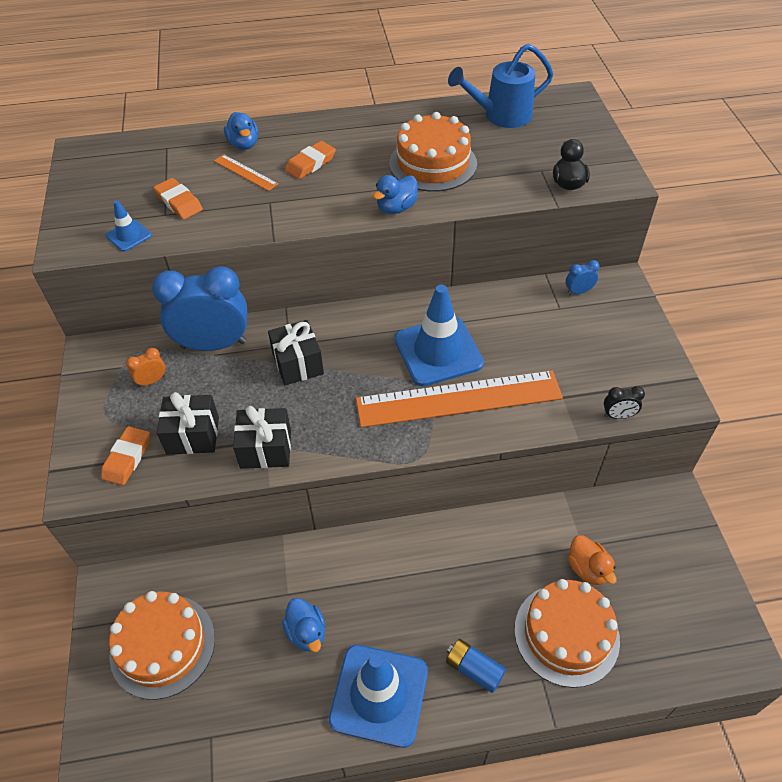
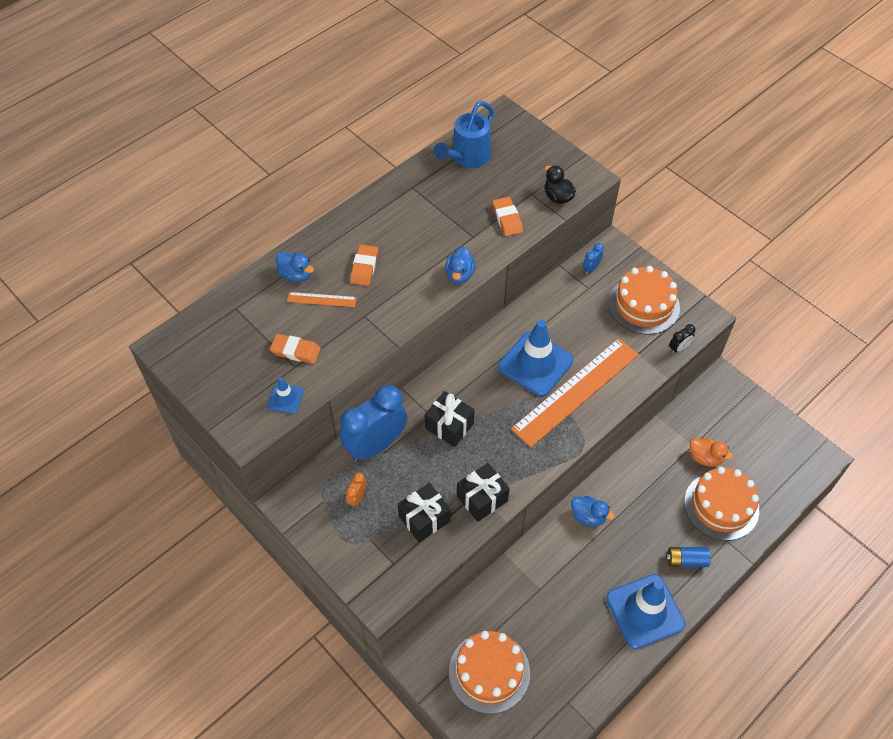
camera: 35 degrees left, 5 degrees up
orange eraser [101,426,150,485] -> orange eraser moved to [492,197,523,236]
blue duck [282,598,325,652] -> blue duck moved to [571,496,615,526]
orange cake [389,112,477,192] -> orange cake moved to [608,266,680,335]

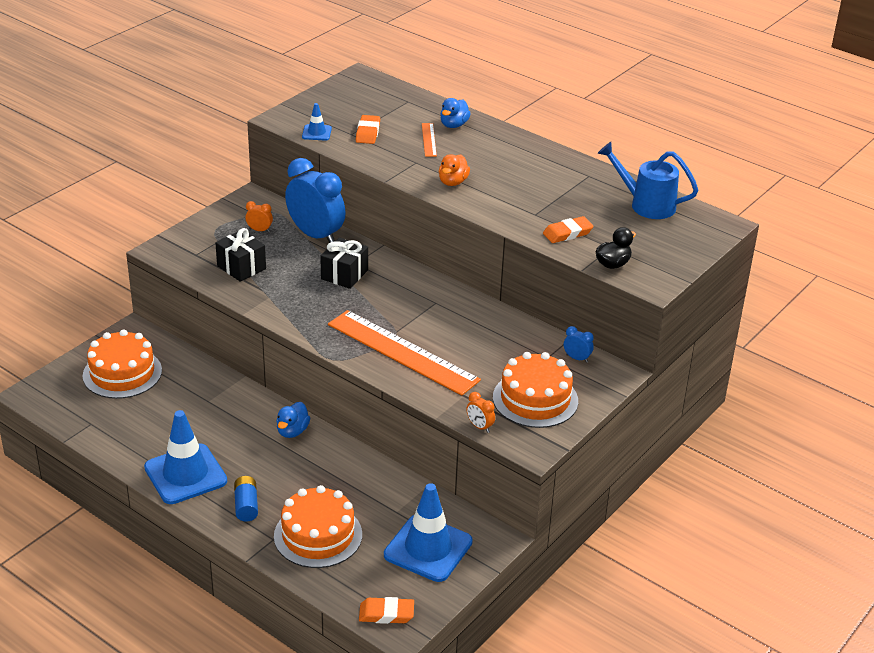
camera: 80 degrees right, 20 degrees down
orange eraser [350,245,378,286] -> orange eraser moved to [359,597,414,624]
blue duck [445,247,476,284] -> none
black gift [457,463,510,522] -> none
blue traffic cone [498,320,574,396] -> blue traffic cone moved to [384,483,473,582]
black clock [669,324,695,354] -> orange clock [466,392,495,433]
orange duck [690,438,734,467] -> orange duck moved to [439,154,470,186]

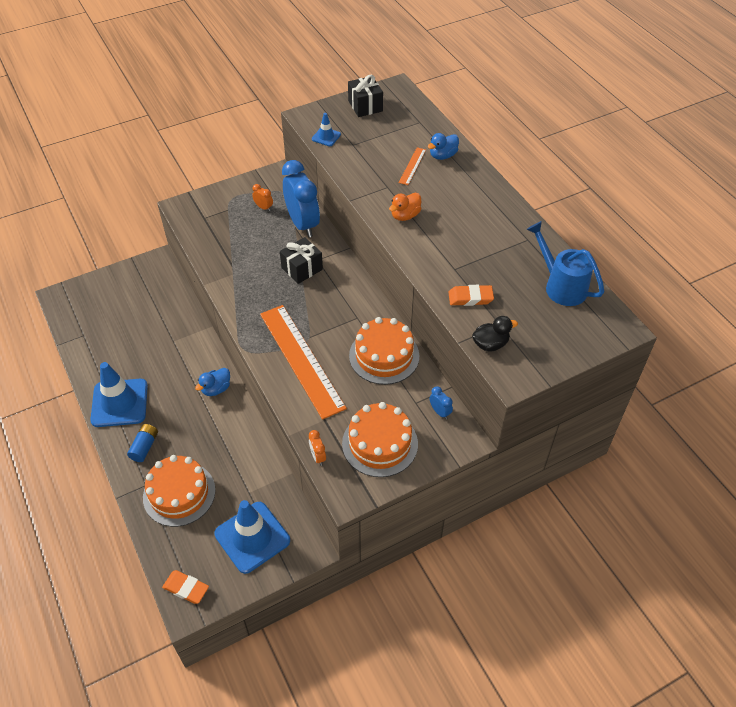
camera: 25 degrees right, 15 degrees up
orange cake [83,329,162,399] -> orange cake moved to [349,317,419,385]
black gift [215,228,266,282] -> black gift moved to [348,75,383,117]
orange eraser [356,115,380,144] -> none

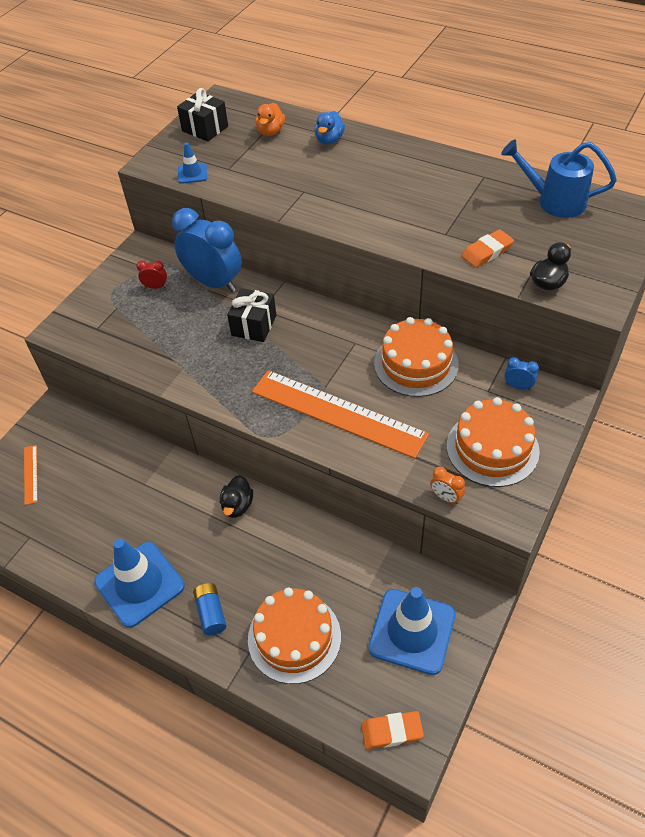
camera: 30 degrees left, 0 degrees up
blue duck [195,368,230,396] -> black duck [220,475,253,518]
orange clock [252,184,273,211] -> red clock [136,261,167,289]
orange duck [389,193,421,221] -> orange duck moved to [256,103,285,136]
orange ruler [399,147,426,185] -> orange ruler moved to [24,445,38,505]

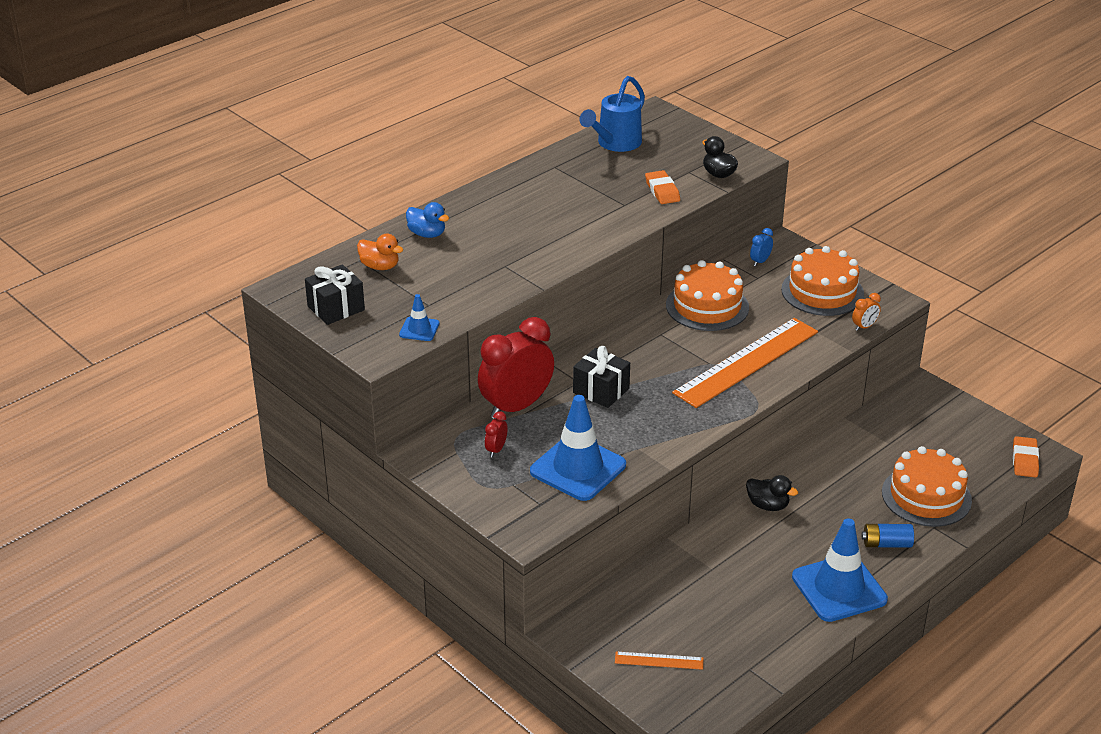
camera: 75 degrees left, 15 degrees down
blue clock [172,208,242,292] -> red clock [478,317,554,419]
blue traffic cone [368,587,456,675] -> blue traffic cone moved to [530,395,626,501]

